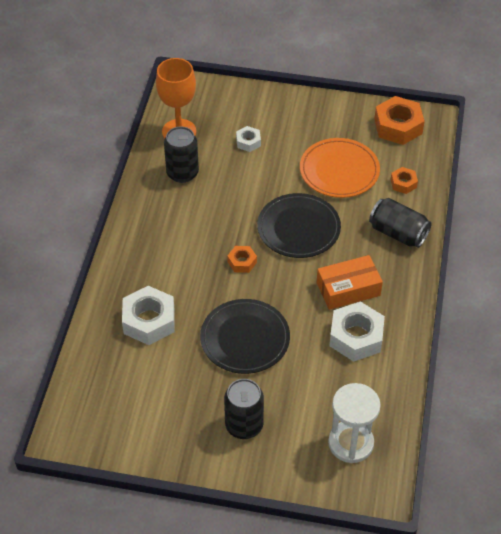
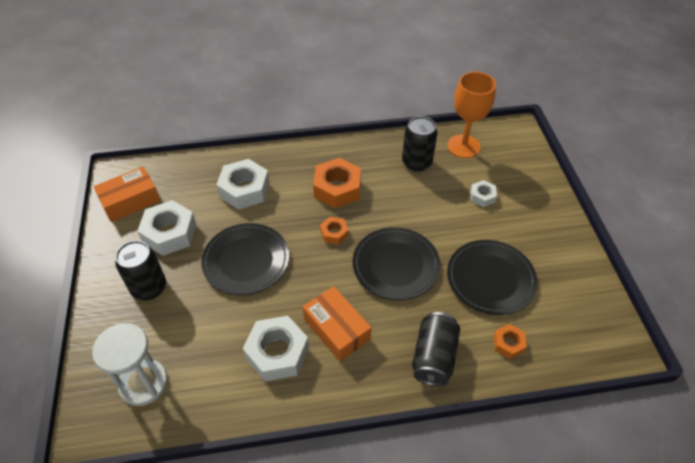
camera: 70 degrees right, 0 degrees up
orange plate [300,138,380,198] -> black plate [447,240,538,315]
orange nut [374,96,425,145] -> orange nut moved to [313,158,361,209]
none -> orange box [93,167,160,222]
none -> white nut [137,200,196,256]

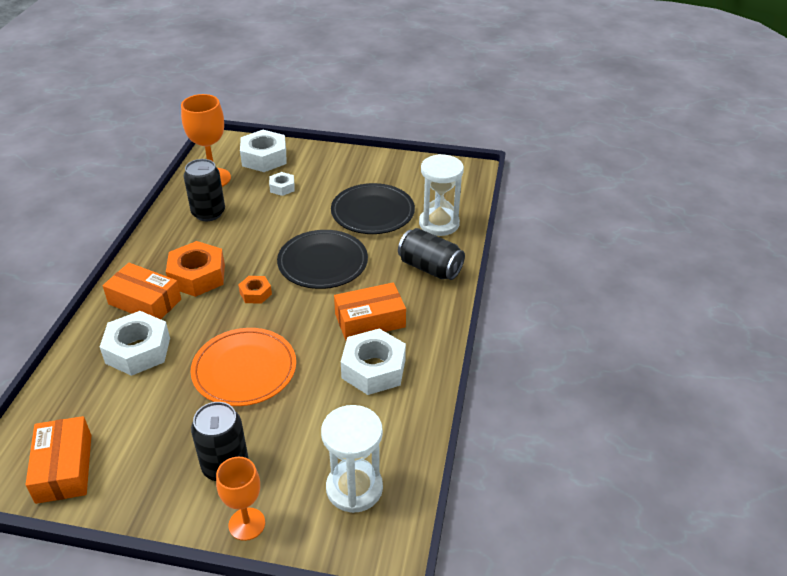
camera: 70 degrees left, 10 degrees down
white nut [137,200,196,256] -> white nut moved to [240,130,286,172]
black plate [201,223,289,295] -> orange plate [190,328,296,406]
orange nut [494,324,527,359] -> white hourglass [419,154,464,236]
none -> orange box [102,263,181,319]
none -> orange goblet [216,457,265,541]

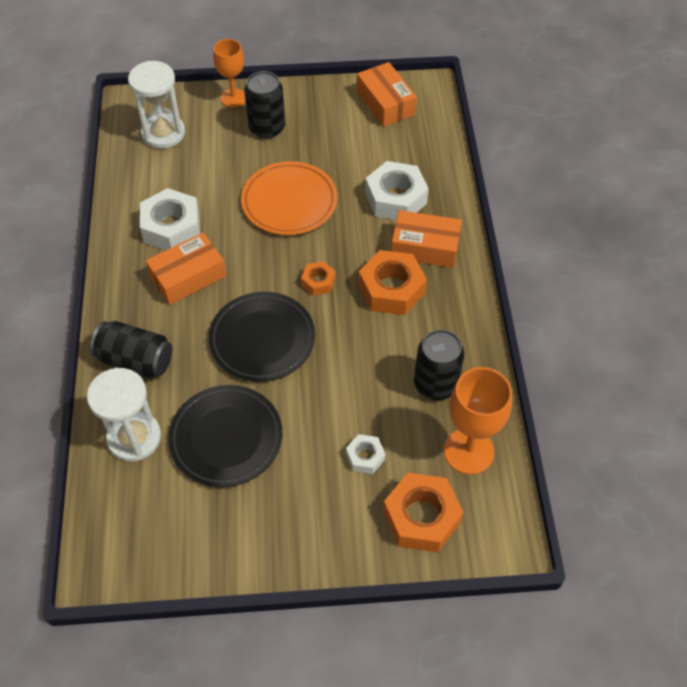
camera: 165 degrees right, 15 degrees up
white nut [240,130,286,172] -> orange nut [383,473,464,552]

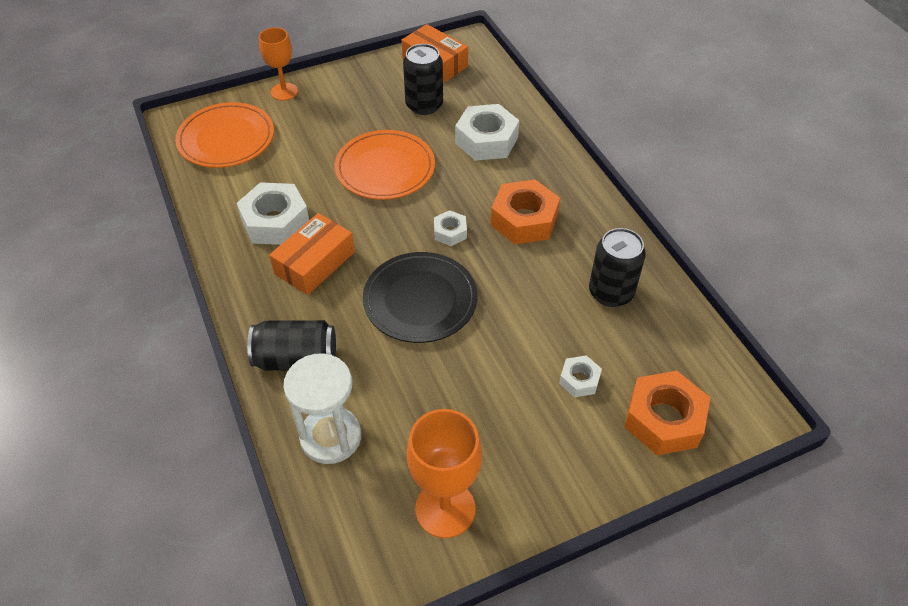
camera: 20 degrees left, 5 degrees down
white hourglass [128,61,185,149] -> orange plate [175,102,274,168]
black plate [168,385,282,487] -> none
black can [244,71,285,139] -> black can moved to [403,44,443,115]
orange nut [301,261,336,296] -> white nut [434,210,467,246]
orange box [391,210,462,268] -> none
orange goblet [444,367,512,475] -> orange goblet moved to [407,409,482,538]

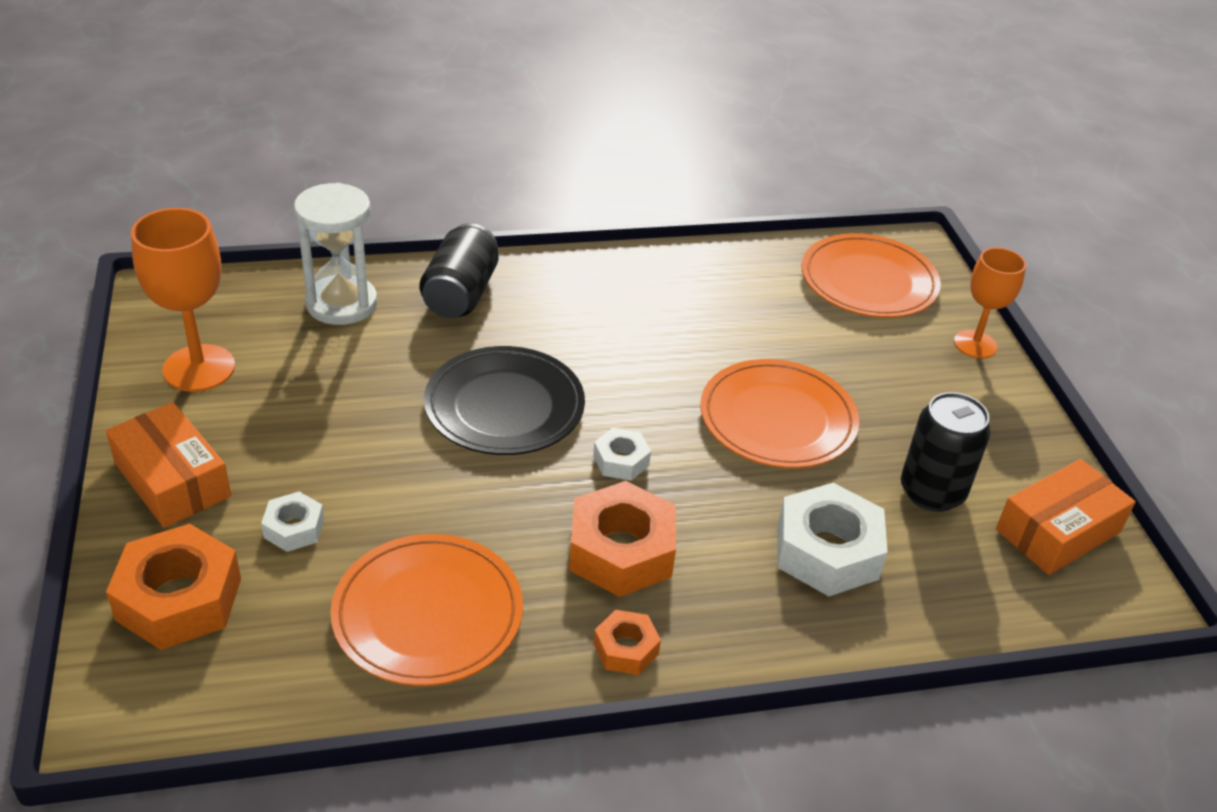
camera: 100 degrees right, 10 degrees down
white nut [237,182,309,245] -> none
orange box [269,213,355,295] -> orange box moved to [106,402,231,528]
black can [589,228,646,307] -> orange plate [331,534,523,686]
none -> orange nut [594,610,661,675]

